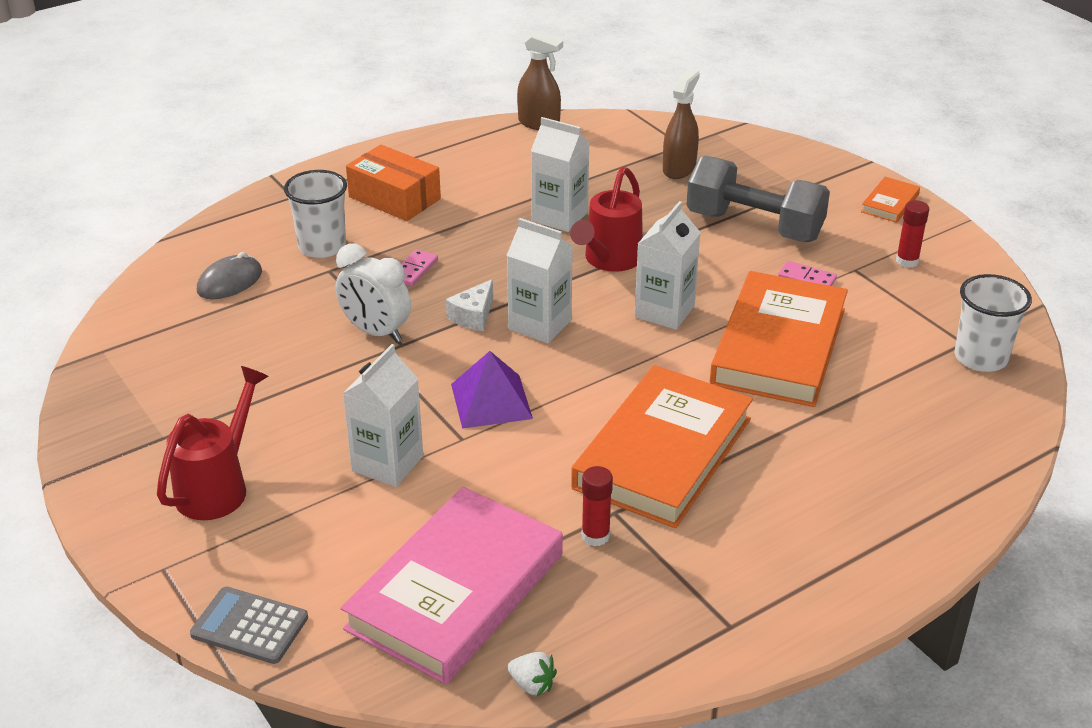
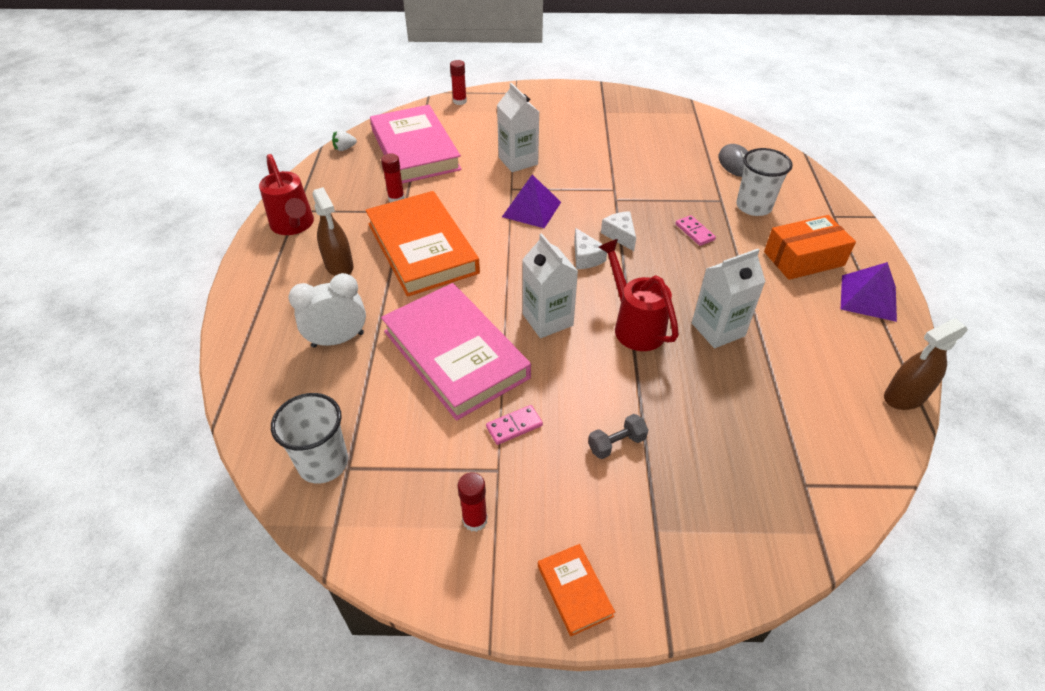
camera: 125 degrees right, 10 degrees up
red watering can [157,366,269,520] -> red watering can moved to [259,154,314,235]
grey calculator [190,587,308,664] -> red glue stick [450,60,467,105]
white clock [335,243,411,342] -> white clock moved to [289,273,366,348]
white carton [507,218,573,344] -> white cheese [574,228,607,269]
brown spray bottle [663,69,700,179] -> brown spray bottle moved to [312,187,354,276]
grey dumbbell [686,156,830,242] -> grey dumbbell [588,414,648,459], size x0.41
orange book [710,271,848,407] -> pink book [381,283,531,421]
none -> purple pyramid [841,262,897,322]

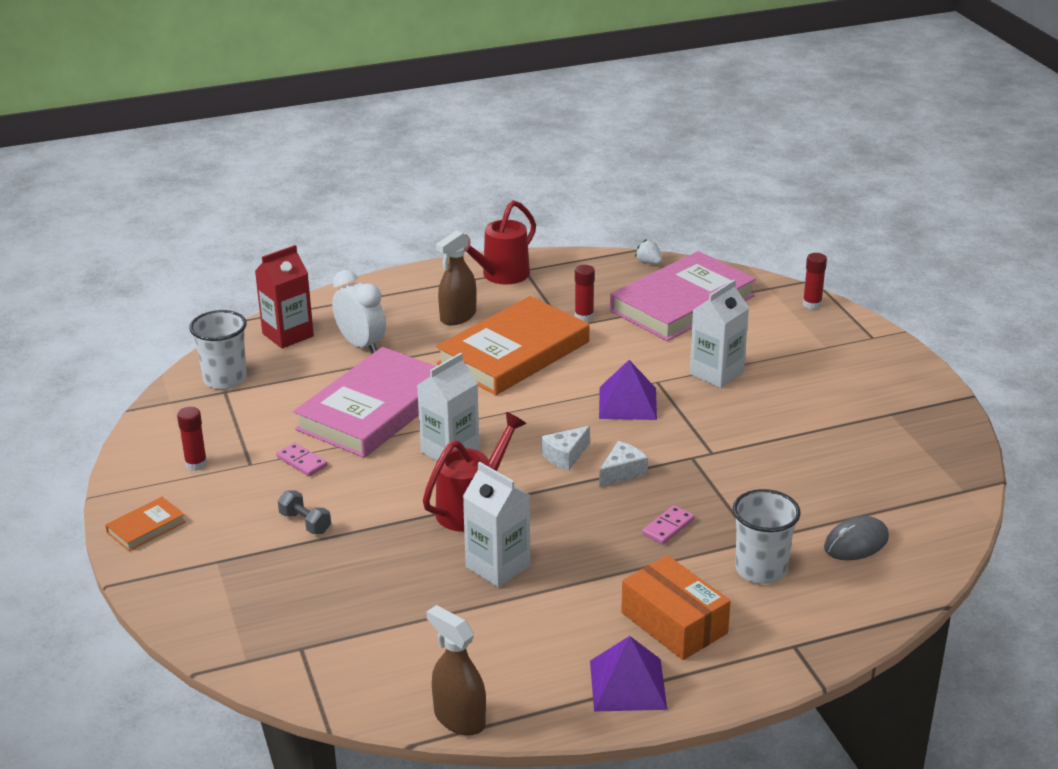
camera: 70 degrees right, 15 degrees down
none -> red carton [255,245,314,349]

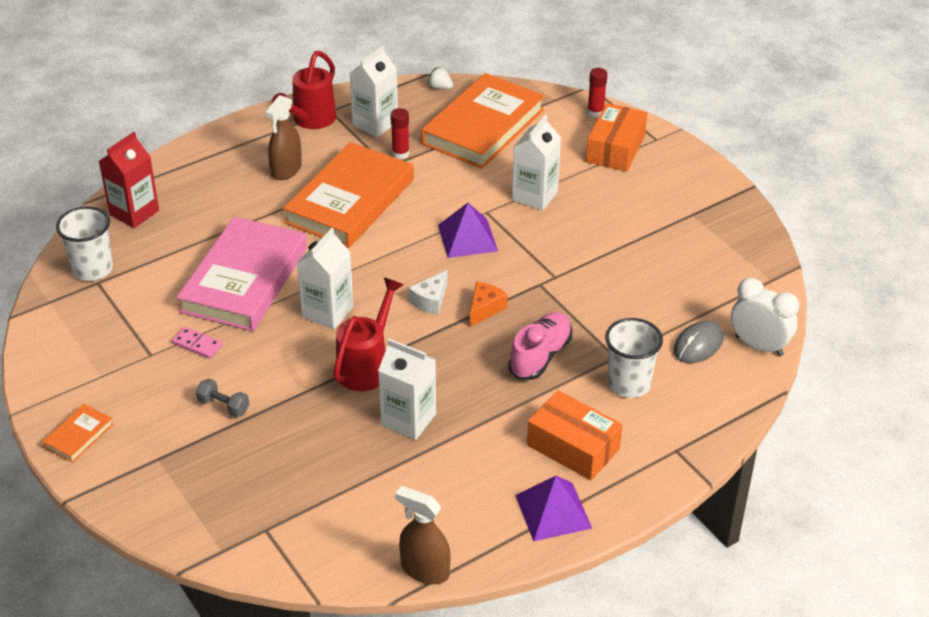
camera: 15 degrees left, 10 degrees up
red glue stick [177,407,207,471] -> none
white clock [332,270,386,354] -> white clock moved to [731,278,799,356]
white cheese [599,441,648,487] -> orange cheese [470,282,508,327]
pink book [610,251,756,341] -> orange book [421,73,545,169]
pink domino [642,505,695,544] -> pink shoe [508,312,572,380]
none -> white carton [350,46,398,137]
none -> orange box [586,103,647,172]

